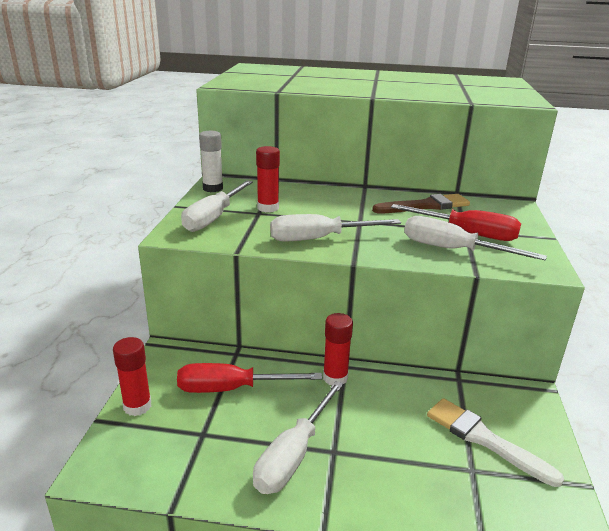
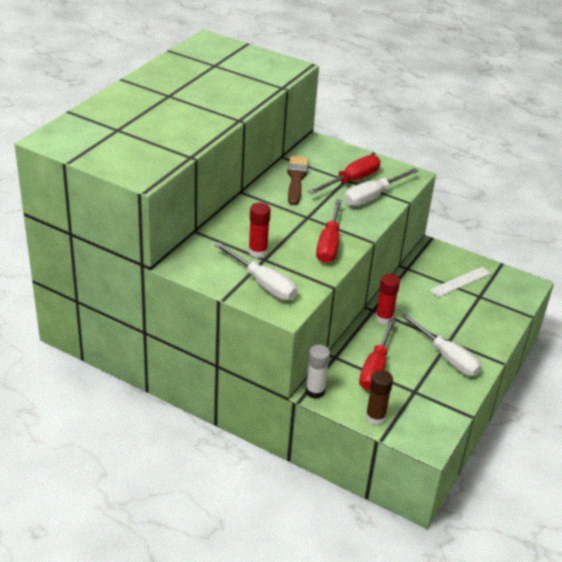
camera: 70 degrees left, 10 degrees up
red glue stick [113,337,151,416] -> brown glue stick [366,370,393,425]
white glue stick [199,131,223,192] -> white glue stick moved to [305,345,330,399]
white screwdriver [270,214,401,241] -> red screwdriver [316,199,342,263]
white brush [427,398,564,487] -> white ruler [430,267,491,297]

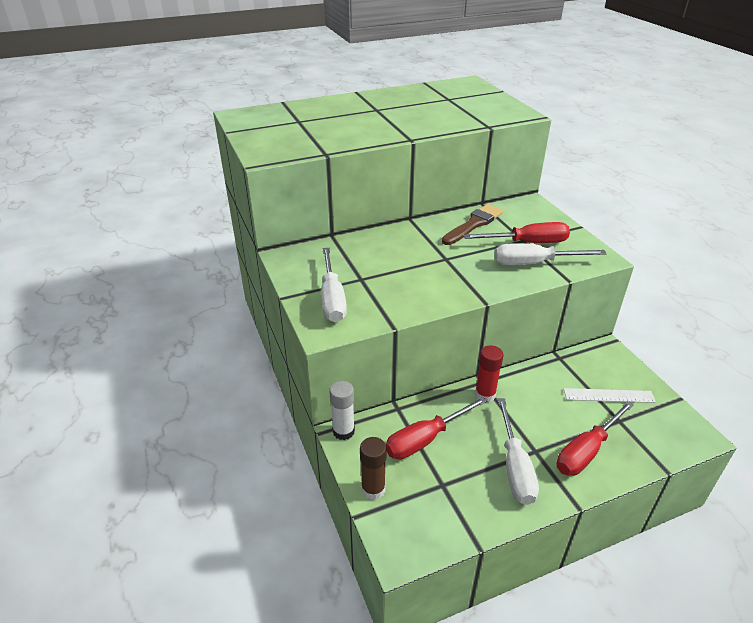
camera: 40 degrees right, 0 degrees up
red glue stick [248,203,271,258] -> none
red screwdriver [316,199,342,263] -> red screwdriver moved to [557,401,634,476]

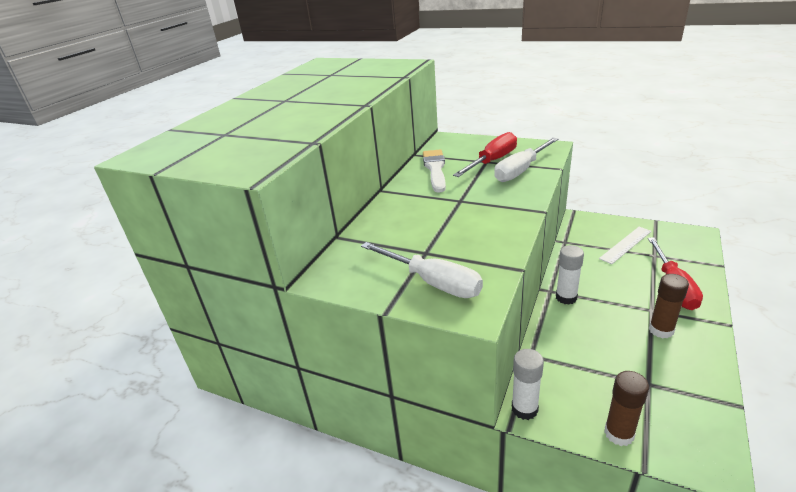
camera: 40 degrees left, 5 degrees down
red screwdriver [386,397,487,459] -> none
brown brush [442,204,503,245] -> white brush [423,149,446,193]
red glue stick [475,345,504,402] -> white glue stick [556,245,584,305]
white screwdriver [498,398,539,505] -> brown glue stick [649,274,689,339]

